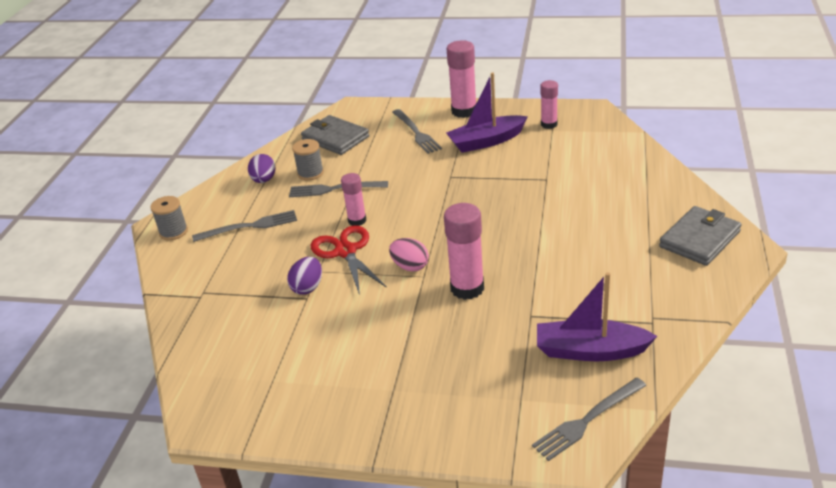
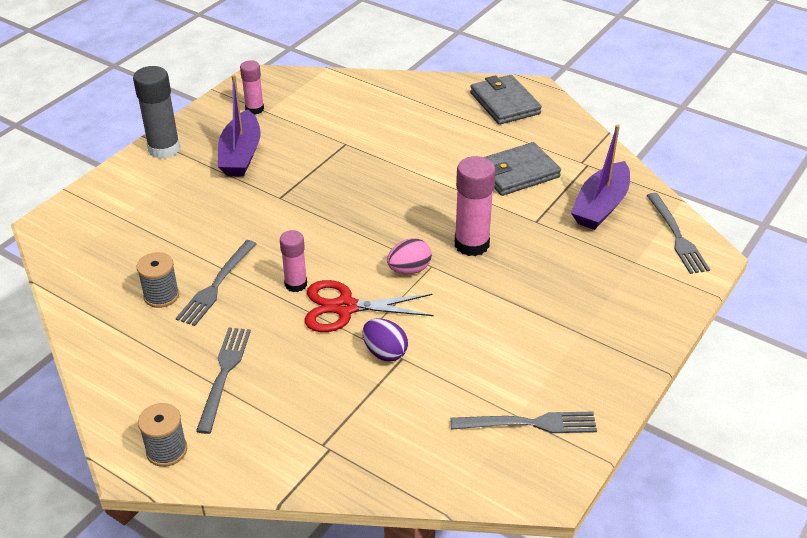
camera: 70 degrees left, 5 degrees up
purple egg [248,154,276,183] -> none
grey wallet [301,115,369,155] -> grey wallet moved to [484,142,561,196]
grey fork [392,109,442,154] -> grey fork moved to [450,412,597,433]
pink glue stick [447,40,477,118] -> grey glue stick [133,66,180,159]

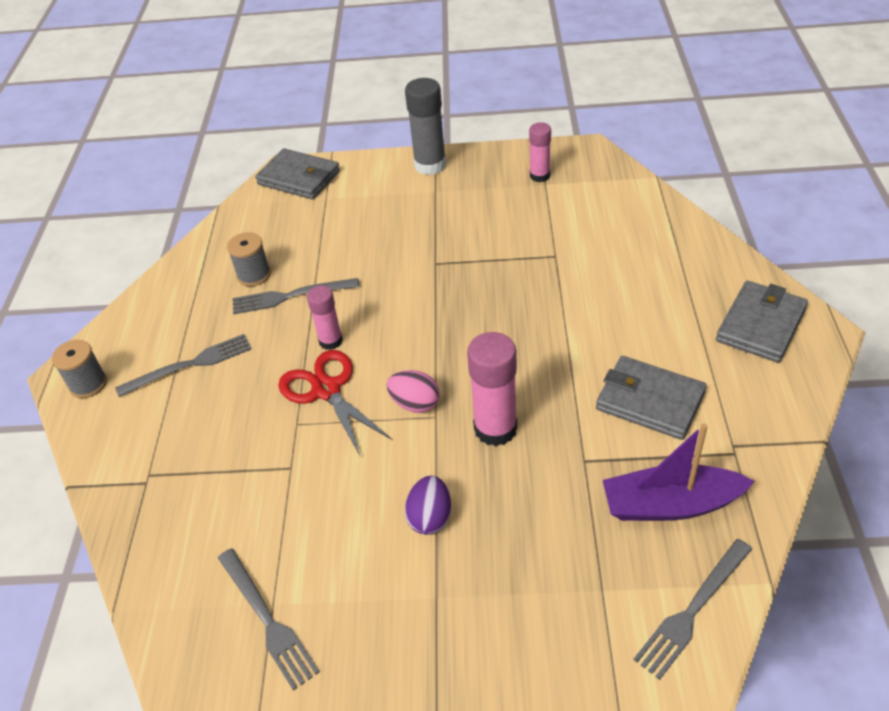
camera: 60 degrees right, 5 degrees up
purple boat [218,75,261,177] -> none
purple egg [363,318,408,362] -> purple egg moved to [405,476,451,535]
none -> grey wallet [255,148,340,199]

